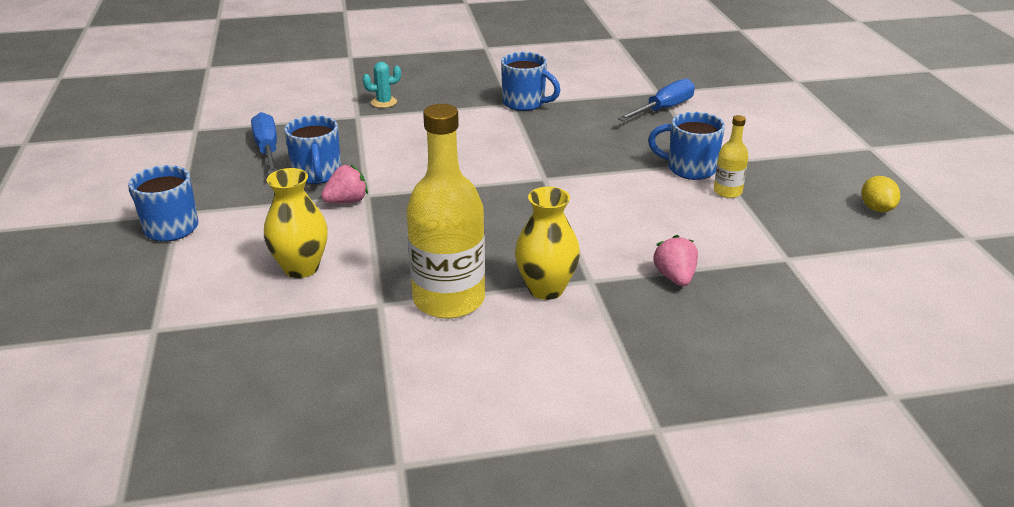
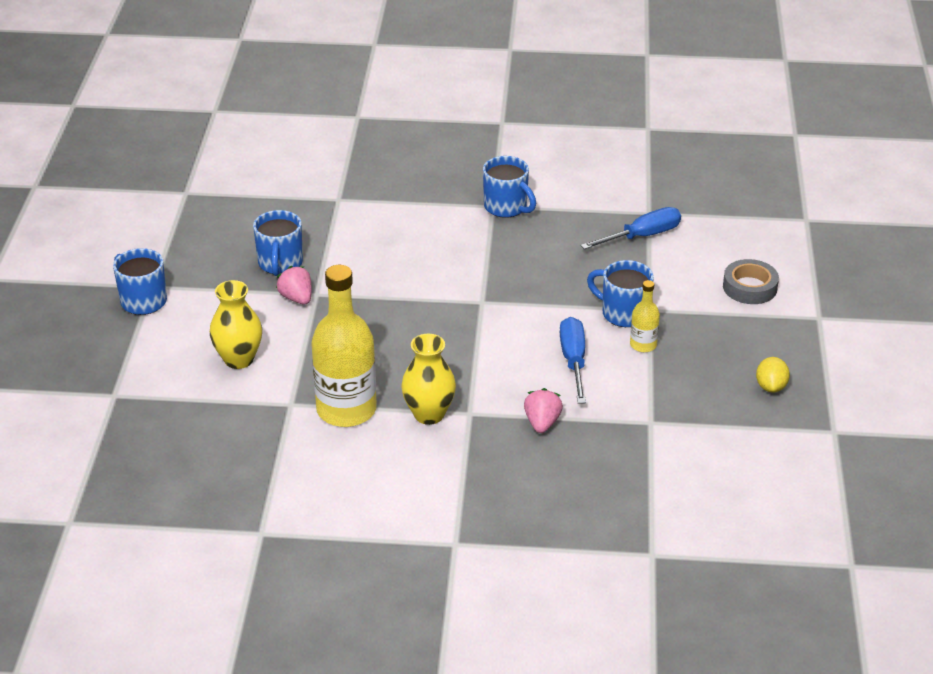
camera: 15 degrees right, 5 degrees up
blue screwdriver [251,112,277,175] -> blue screwdriver moved to [560,317,586,404]
pink strawberry [321,165,368,204] -> pink strawberry turned 105 degrees counterclockwise [276,266,312,304]
turquoise cactus [363,62,401,108] -> none
none -> grey tape [723,259,779,304]

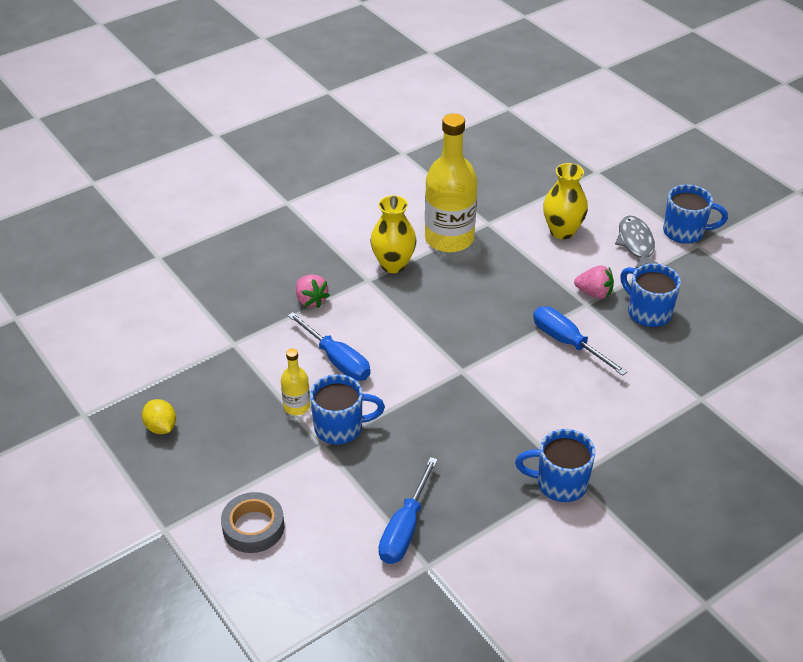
camera: 140 degrees right, 5 degrees up
none -> blue screwdriver [533,306,628,376]
none -> grey fish [615,215,659,269]

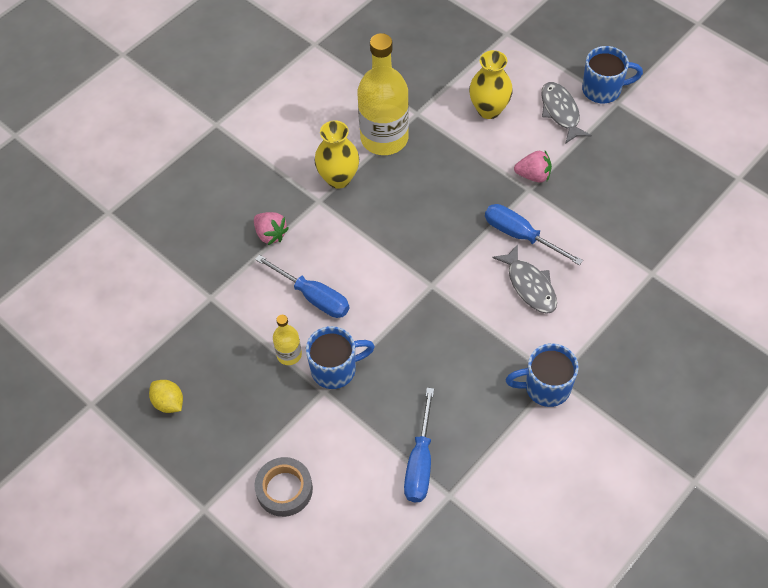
camera: 10 degrees left, 15 degrees up
blue mug [620,263,681,327] -> none
none -> grey fish [492,244,557,314]

